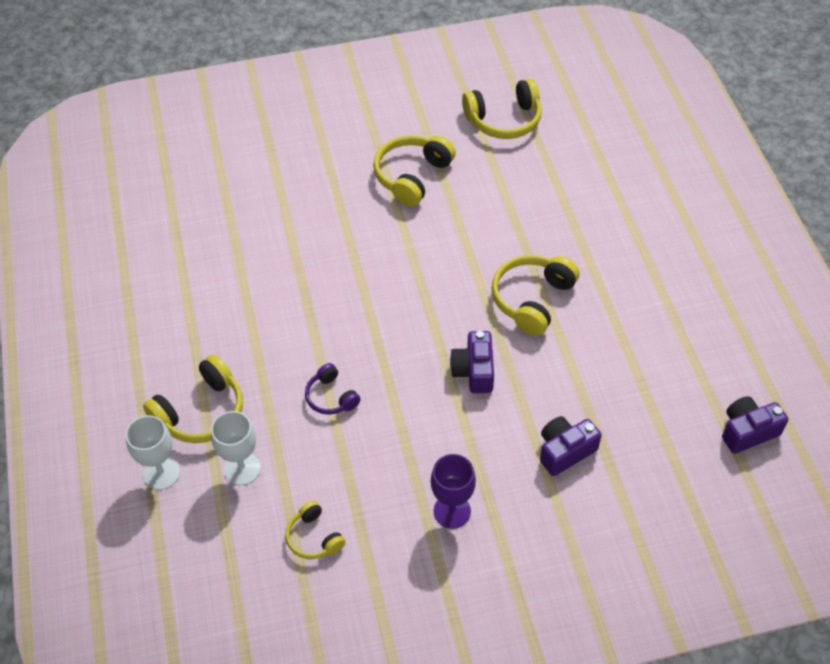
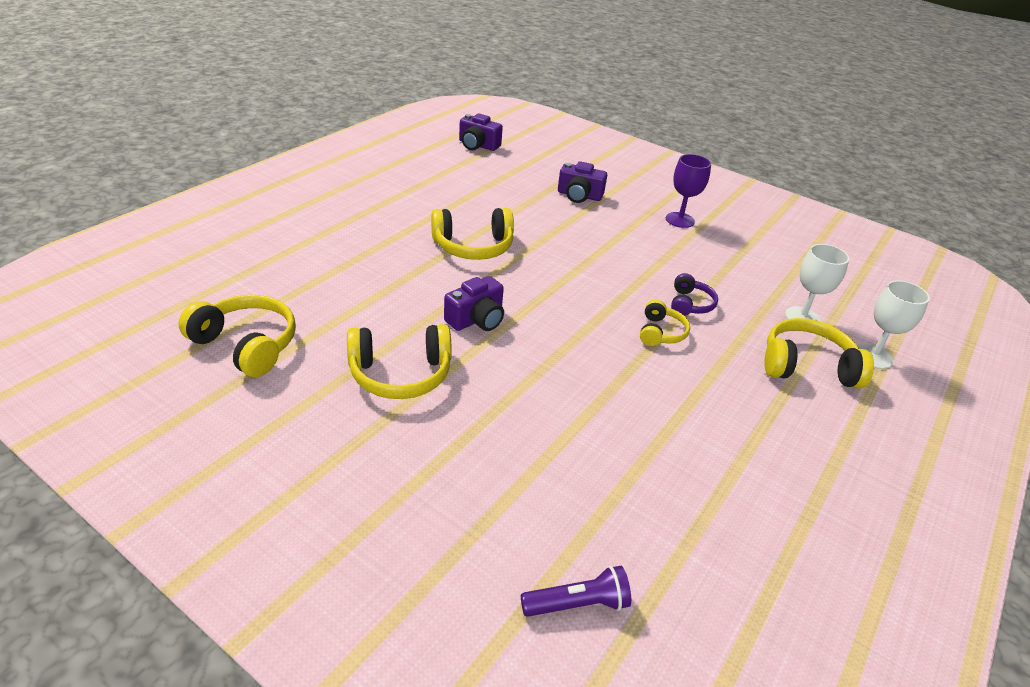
camera: 135 degrees left, 15 degrees down
yellow headphones [285,501,345,559] -> yellow headphones moved to [640,300,690,346]
purple camera [450,331,494,393] -> purple camera moved to [444,276,504,331]
none -> purple flashlight [521,566,631,617]

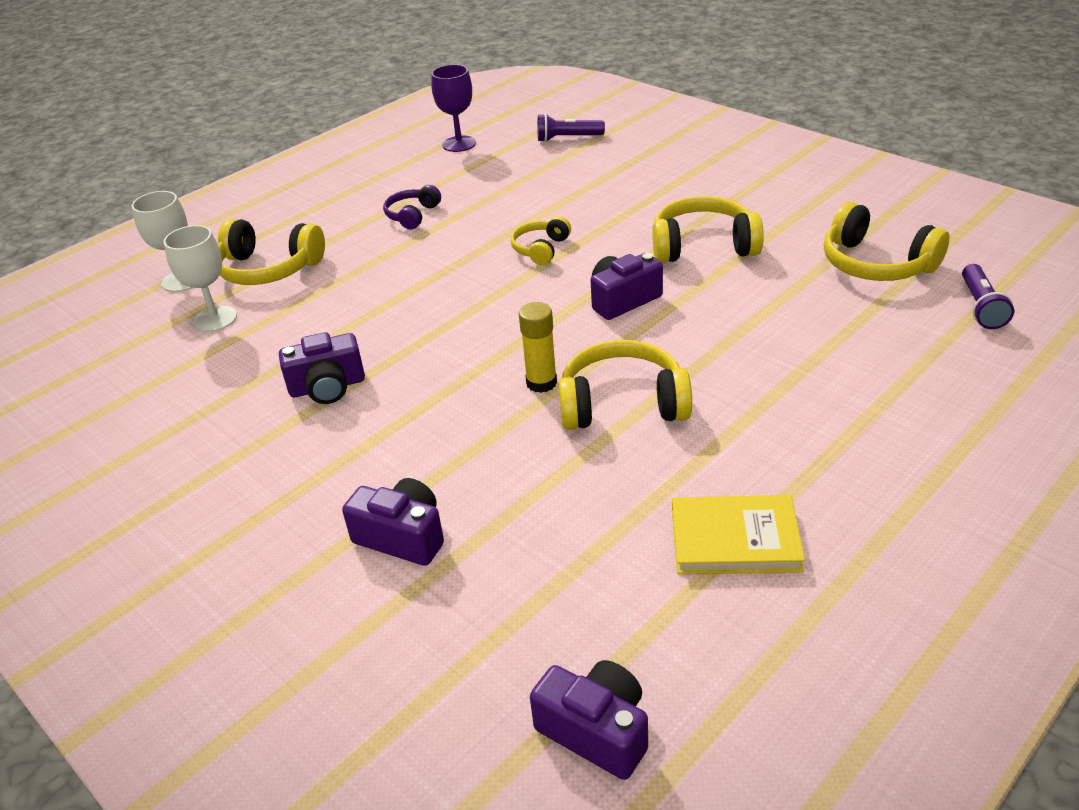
camera: 165 degrees left, 0 degrees up
yellow headphones [640,300,690,346] -> yellow headphones moved to [511,216,571,265]
purple goblet [666,154,711,228] -> purple goblet moved to [431,64,476,152]
purple headphones [671,273,718,316] -> purple headphones moved to [383,185,441,229]
none -> purple camera [279,332,365,404]
none -> yellow glue stick [519,302,557,393]
none -> yellow book [672,495,805,574]
none -> purple flashlight [962,264,1014,329]

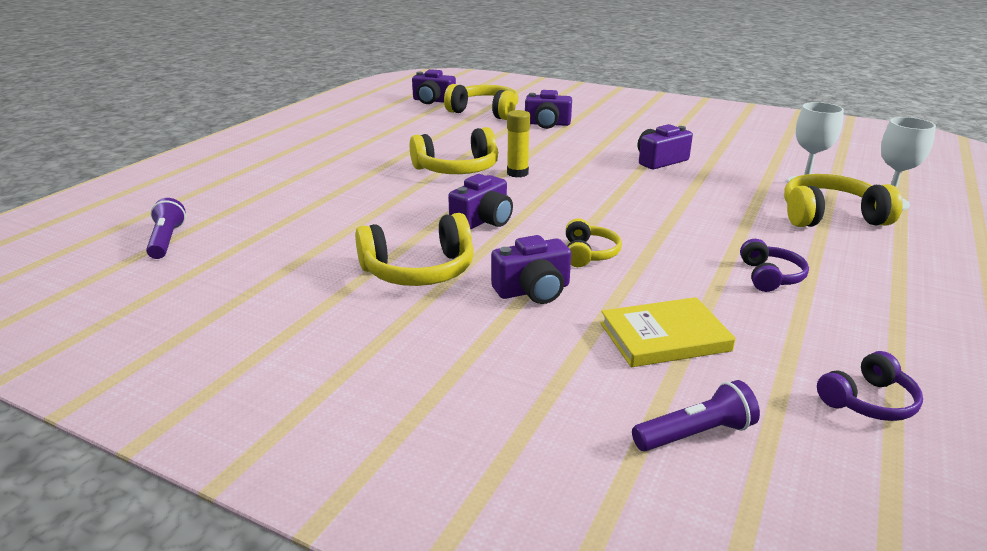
camera: 160 degrees right, 10 degrees down
purple goblet [431,64,476,152] -> purple headphones [817,351,923,421]
yellow book [672,495,805,574] -> yellow book moved to [600,297,736,367]
yellow headphones [824,202,949,281] -> yellow headphones moved to [444,84,518,120]
none -> purple camera [491,235,571,304]

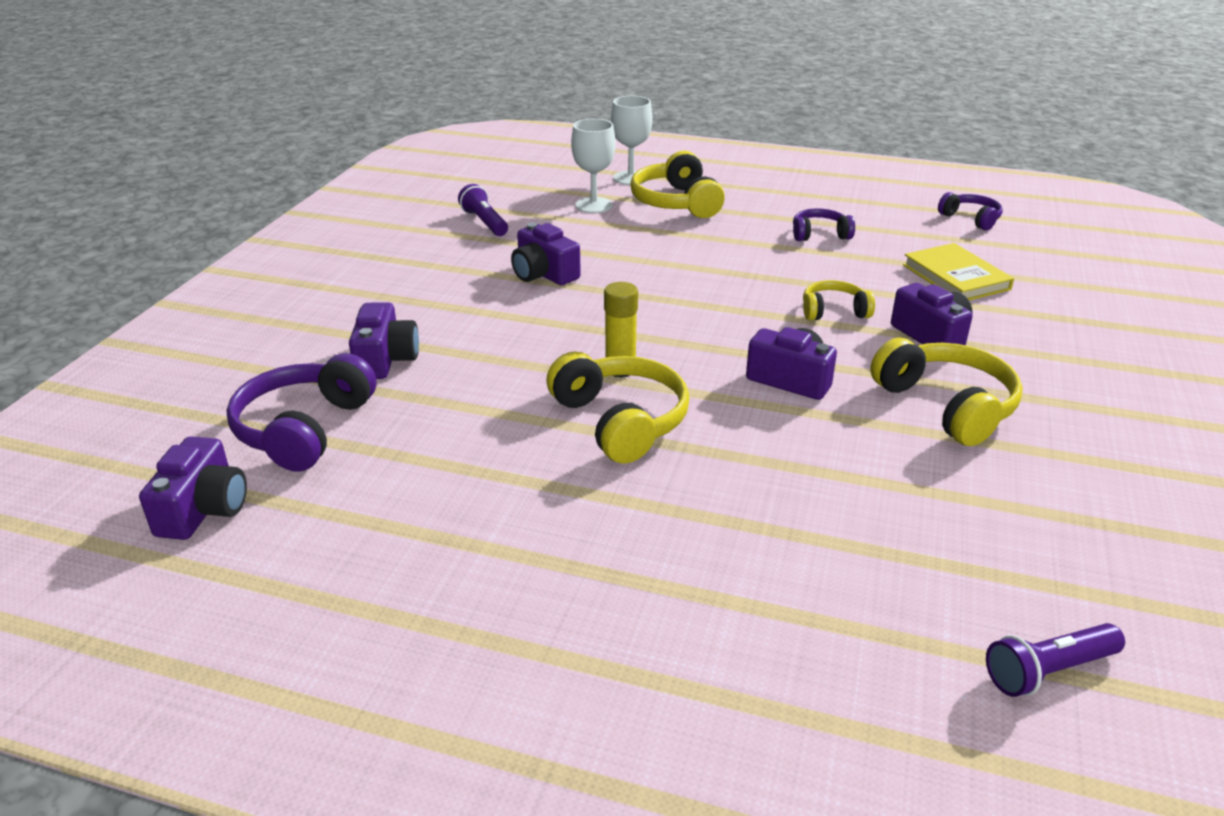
camera: 100 degrees left, 5 degrees up
yellow headphones [444,84,518,120] -> purple headphones [226,353,376,472]
purple flashlight [632,380,760,451] -> purple flashlight moved to [458,184,508,236]

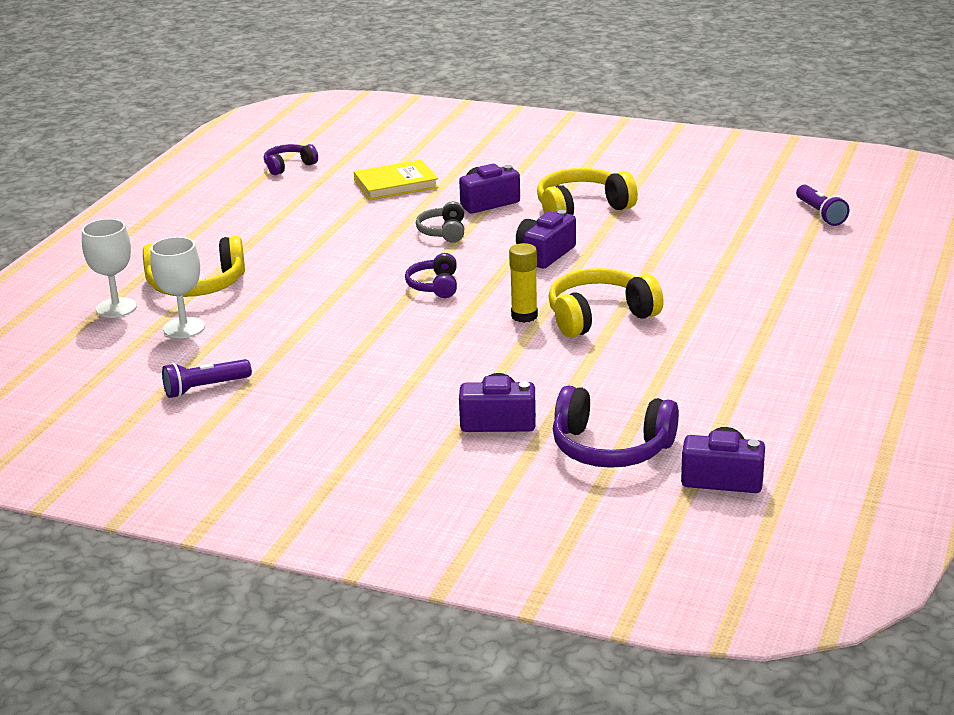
camera: 85 degrees left, 5 degrees down
purple camera [511,222,581,285] -> none
purple headphones [793,208,855,241] -> purple headphones moved to [405,253,457,298]
yellow headphones [803,280,875,320] -> grey headphones [416,201,464,243]

